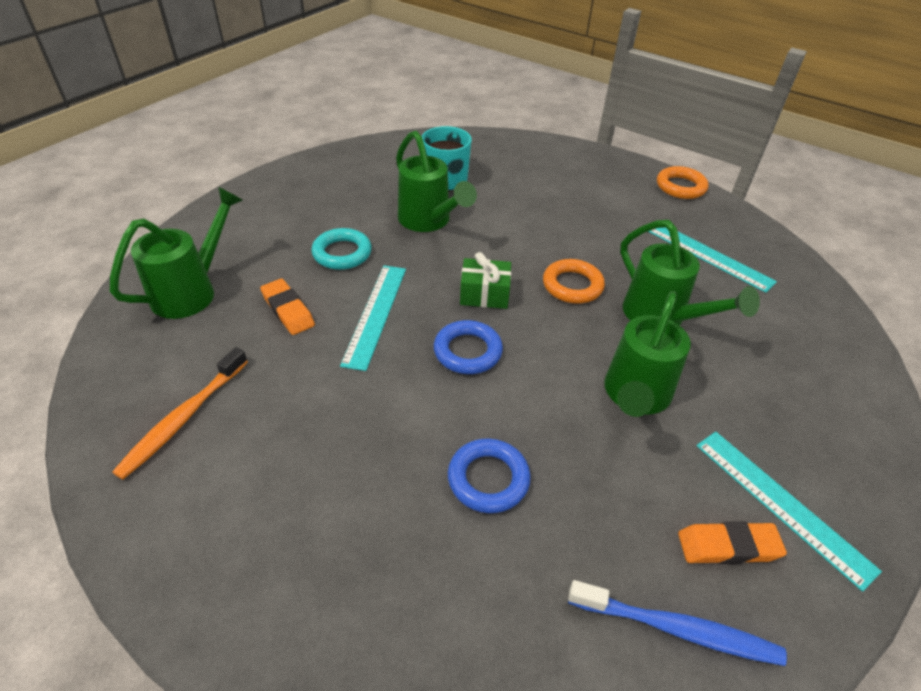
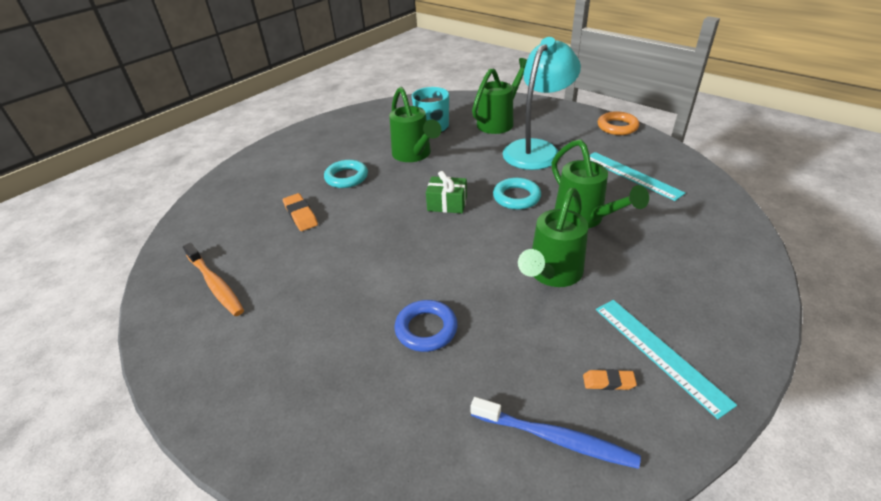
camera: 10 degrees right, 5 degrees down
green watering can [110,187,243,319] -> green watering can moved to [472,58,527,134]
orange toothbrush [112,347,248,479] -> orange toothbrush turned 75 degrees counterclockwise [183,243,244,316]
turquoise ruler [340,265,406,371] -> none
blue ring [434,320,503,374] -> none
orange ring [543,259,605,304] -> turquoise ring [493,178,541,210]
orange eraser [678,521,787,564] -> orange eraser [583,369,637,390], size x0.64
none -> turquoise lamp [503,37,581,170]

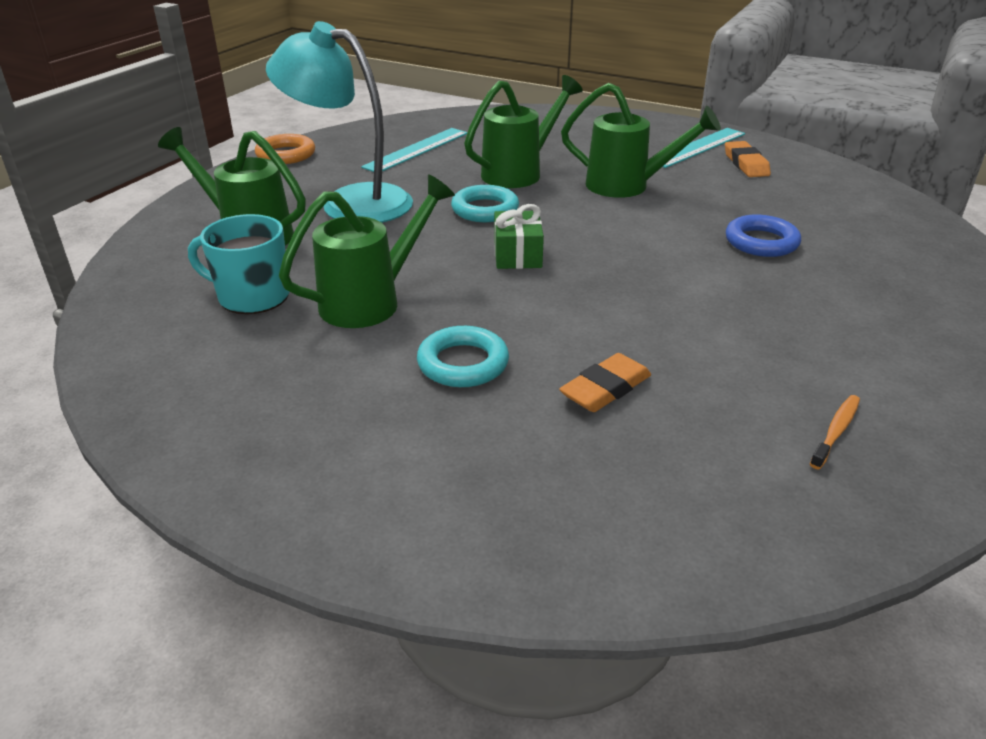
camera: 105 degrees left, 5 degrees down
orange toothbrush [183,243,244,316] -> orange toothbrush [810,395,860,469], size x0.58
blue toothbrush [471,397,641,469] -> none
orange eraser [583,369,637,390] -> orange eraser [725,141,771,177], size x1.57

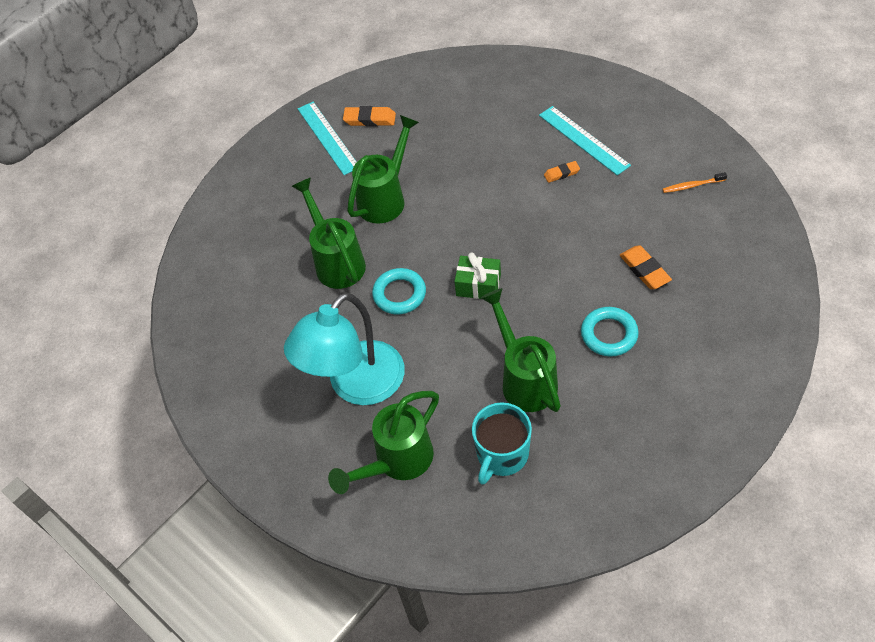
camera: 70 degrees left, 20 degrees up
orange ring [255,134,315,164] -> none
turquoise ruler [361,128,468,172] -> turquoise ruler moved to [539,106,631,175]
blue ring [726,215,801,257] -> none
orange toothbrush [810,395,860,469] -> orange toothbrush turned 60 degrees counterclockwise [662,172,727,193]
none -> orange eraser [544,161,580,183]

